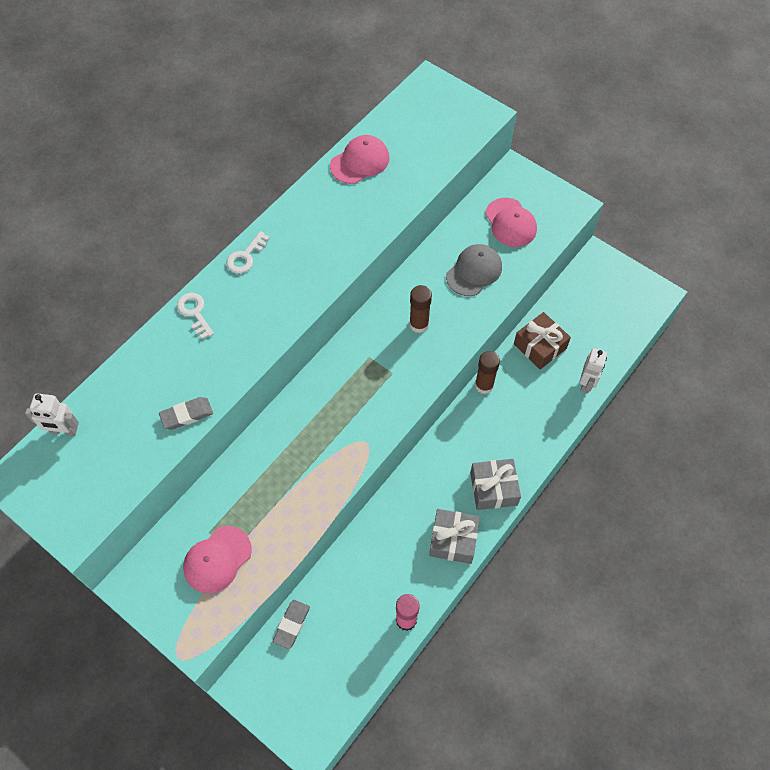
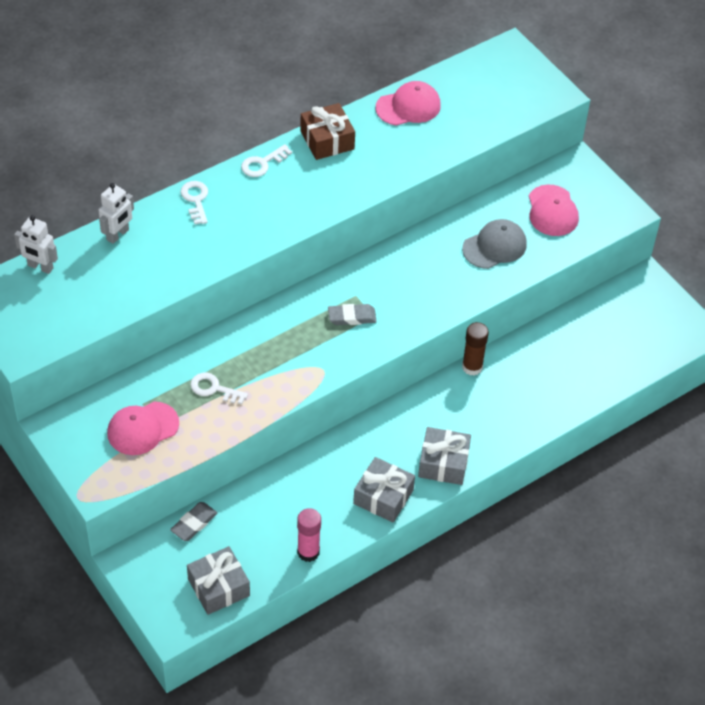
camera: 15 degrees right, 10 degrees down
grey eraser [159,397,213,430] -> grey eraser moved to [328,304,377,325]
brown glue stick [409,285,432,333] -> none
brown gift [514,312,571,369] -> brown gift moved to [300,103,355,160]
white robot [579,348,607,393] -> white robot moved to [99,183,134,244]
none -> grey gift [187,546,250,615]
none -> white key [190,373,248,405]

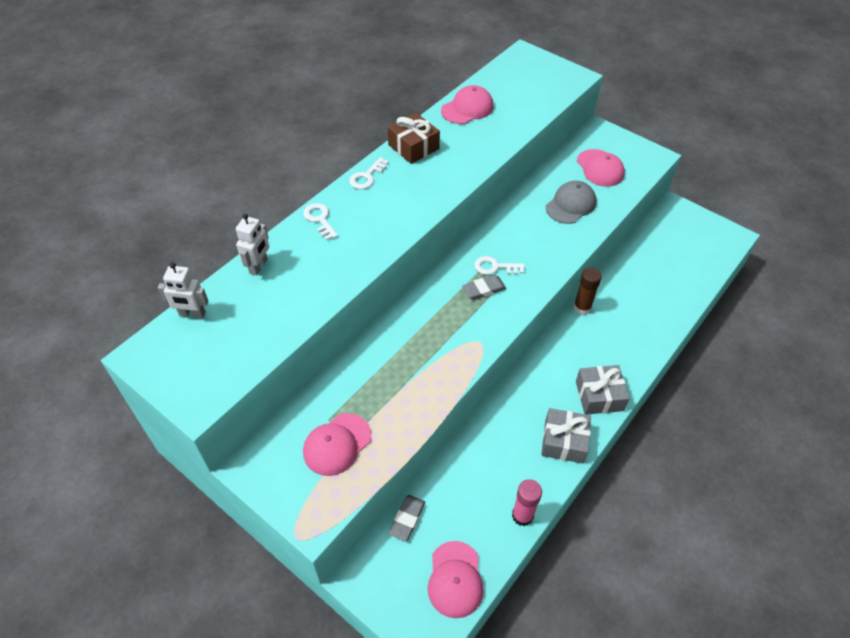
camera: 15 degrees left, 0 degrees up
grey gift [187,546,250,615] -> pink cap [427,541,484,618]
white key [190,373,248,405] -> white key moved to [474,256,525,275]

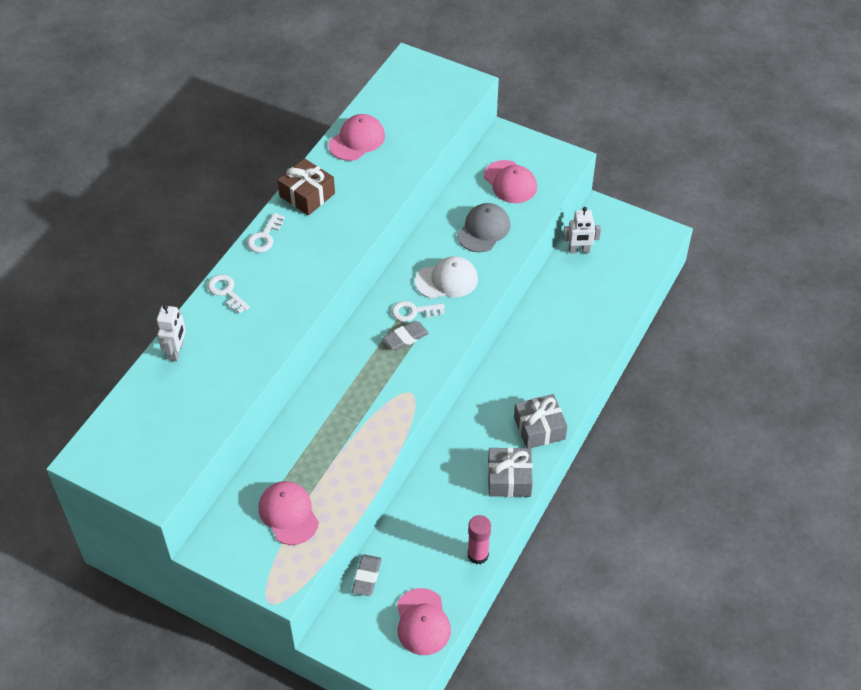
camera: 10 degrees left, 0 degrees up
white robot [158,262,209,319] -> white robot moved to [563,207,601,253]
pink cap [303,413,371,476] -> pink cap turned 120 degrees clockwise [259,481,319,545]
brown glue stick [574,268,602,315] -> none
none -> white cap [415,256,478,299]

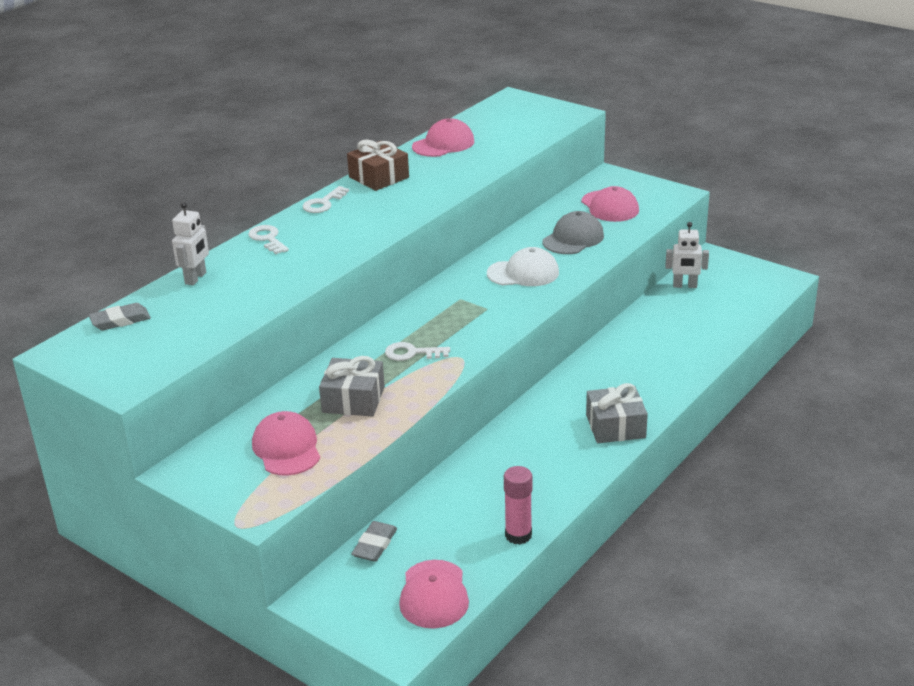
camera: 10 degrees right, 20 degrees down
grey eraser [383,321,429,350] -> grey eraser moved to [89,303,151,330]
white key [392,301,445,322] -> white key moved to [385,342,450,361]
grey gift [488,447,533,497] -> grey gift moved to [319,356,385,417]

